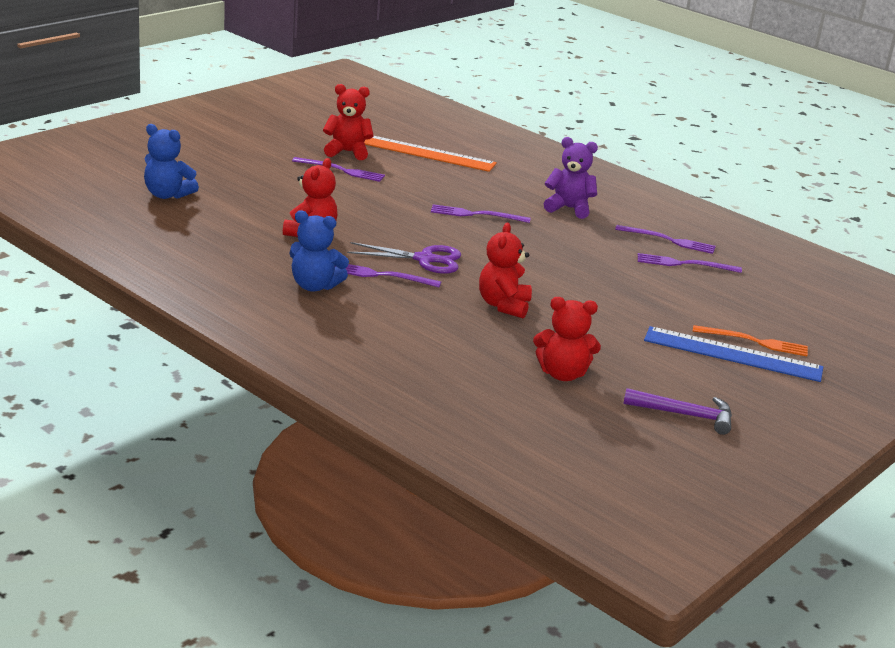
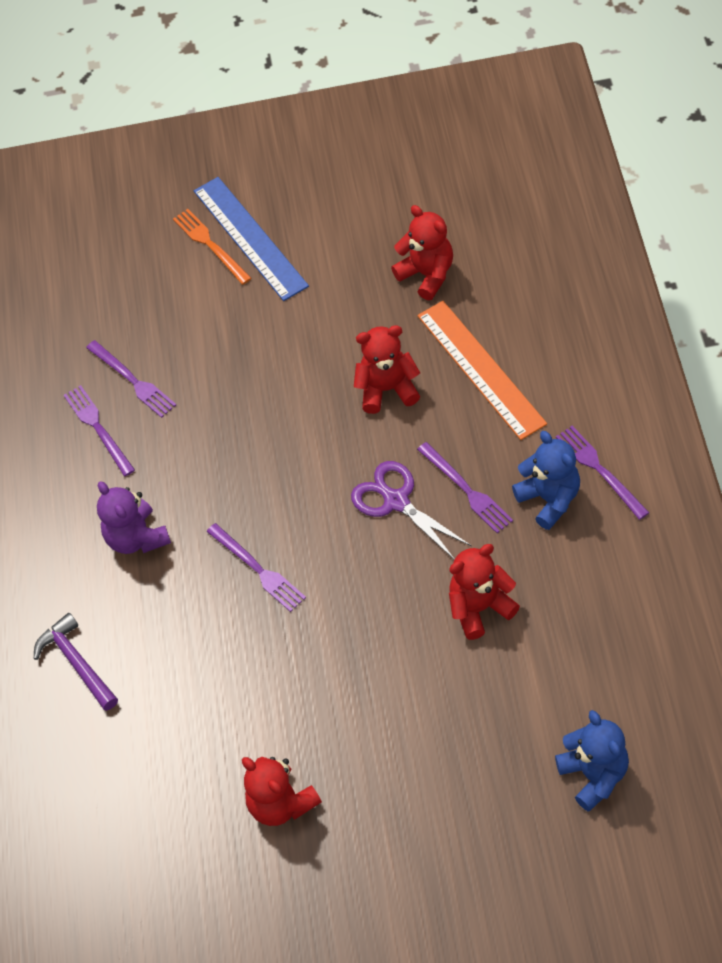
camera: 130 degrees left, 30 degrees up
purple fork [292,157,385,182] -> purple fork moved to [556,426,649,520]
orange ruler [364,136,497,172] -> orange ruler moved to [417,301,547,440]
red teddy bear [479,223,532,318] -> red teddy bear turned 150 degrees counterclockwise [354,325,420,414]
purple hammer [623,388,732,435] -> purple hammer moved to [34,613,118,711]

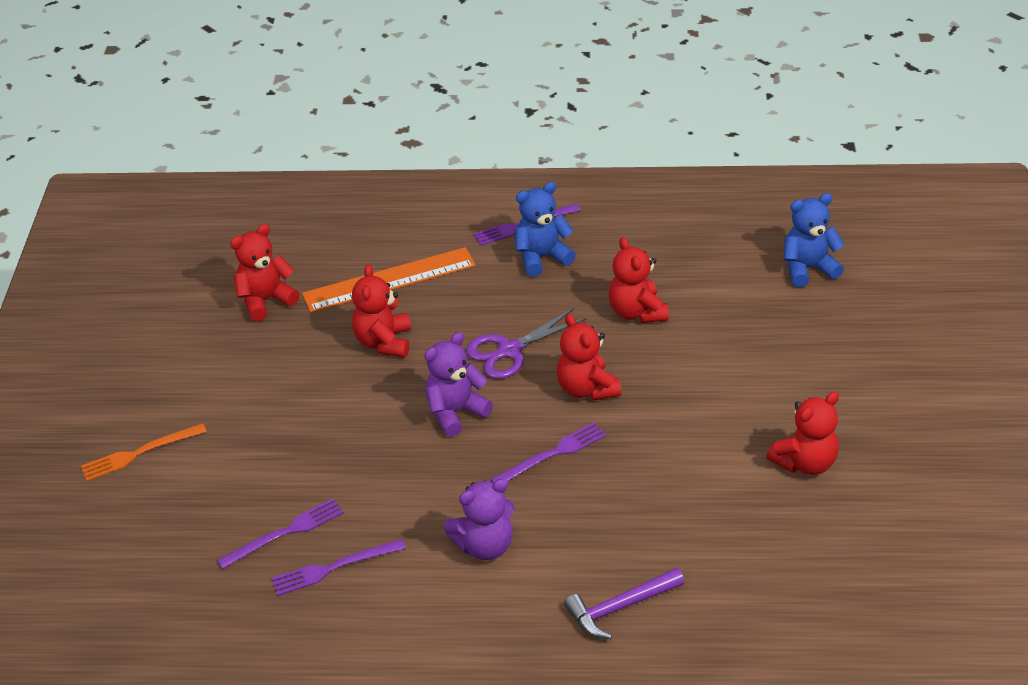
camera: 85 degrees left, 15 degrees down
blue ruler [194,177,309,301] -> none
purple fork [417,442,513,533] -> none
none -> purple teddy bear [424,332,493,437]
none -> red teddy bear [557,314,621,401]

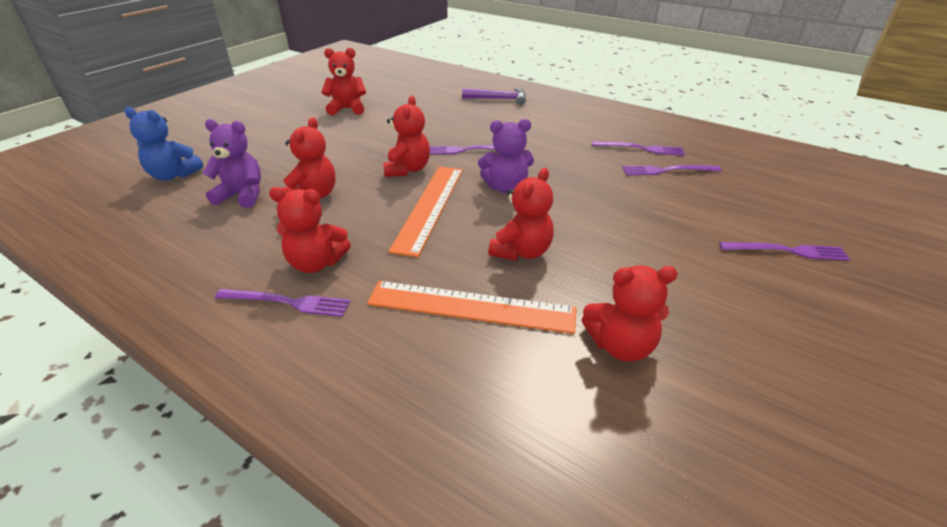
camera: 150 degrees left, 5 degrees down
orange fork [81,423,207,481] -> purple fork [719,242,850,261]
purple teddy bear [444,479,514,560] -> purple teddy bear moved to [202,119,261,208]
purple scissors [466,308,587,379] -> orange ruler [388,167,463,257]
blue teddy bear [515,182,576,277] -> red teddy bear [269,187,351,273]

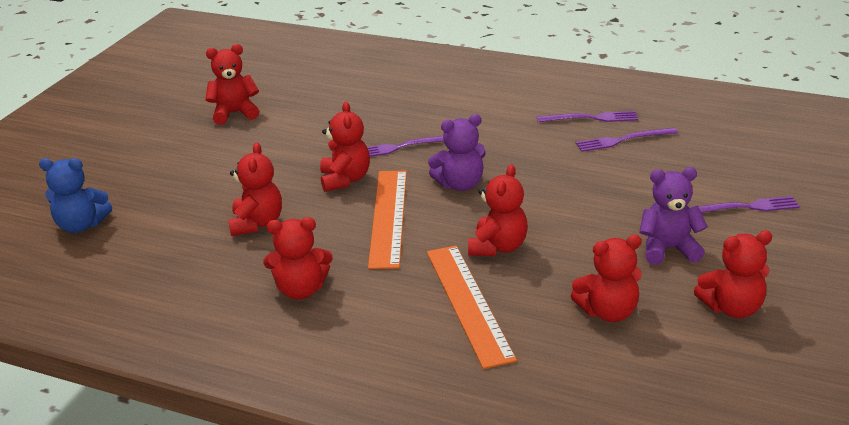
camera: 10 degrees left, 5 degrees down
purple teddy bear [202,119,261,208] -> purple teddy bear moved to [639,167,708,265]
purple fork [215,289,350,317] -> none
orange ruler [367,281,577,334] -> orange ruler turned 75 degrees clockwise [427,246,517,369]
purple hammer [462,88,526,105] -> none
none -> red teddy bear [694,231,772,318]

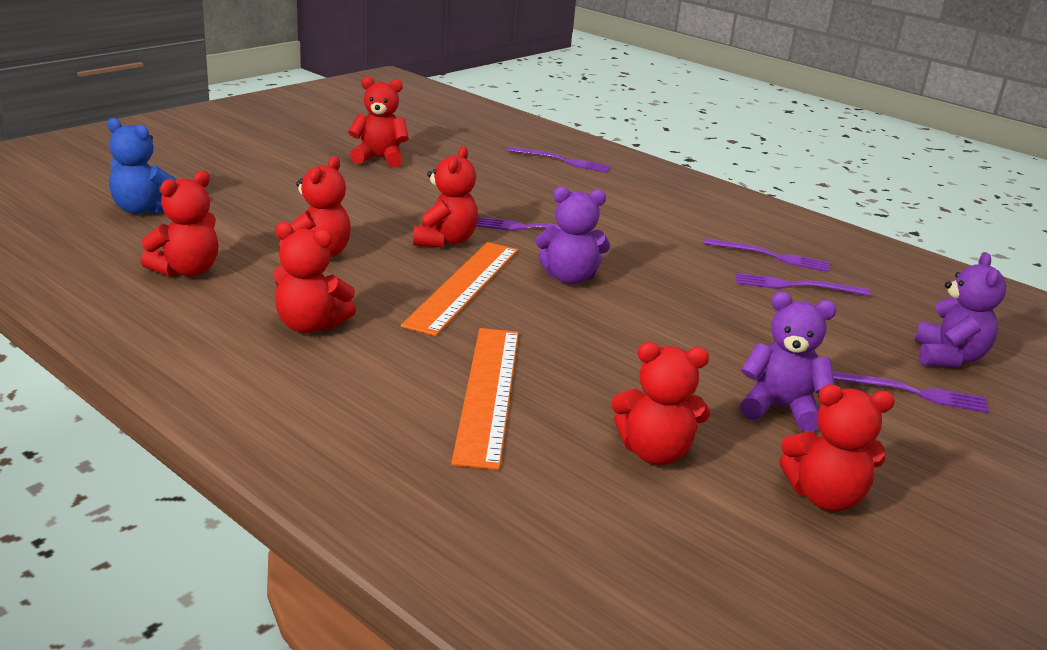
camera: 15 degrees right, 5 degrees down
red teddy bear [468,165,528,256] -> red teddy bear moved to [141,171,219,277]
none -> purple fork [508,147,611,173]
none -> purple teddy bear [915,252,1006,367]

